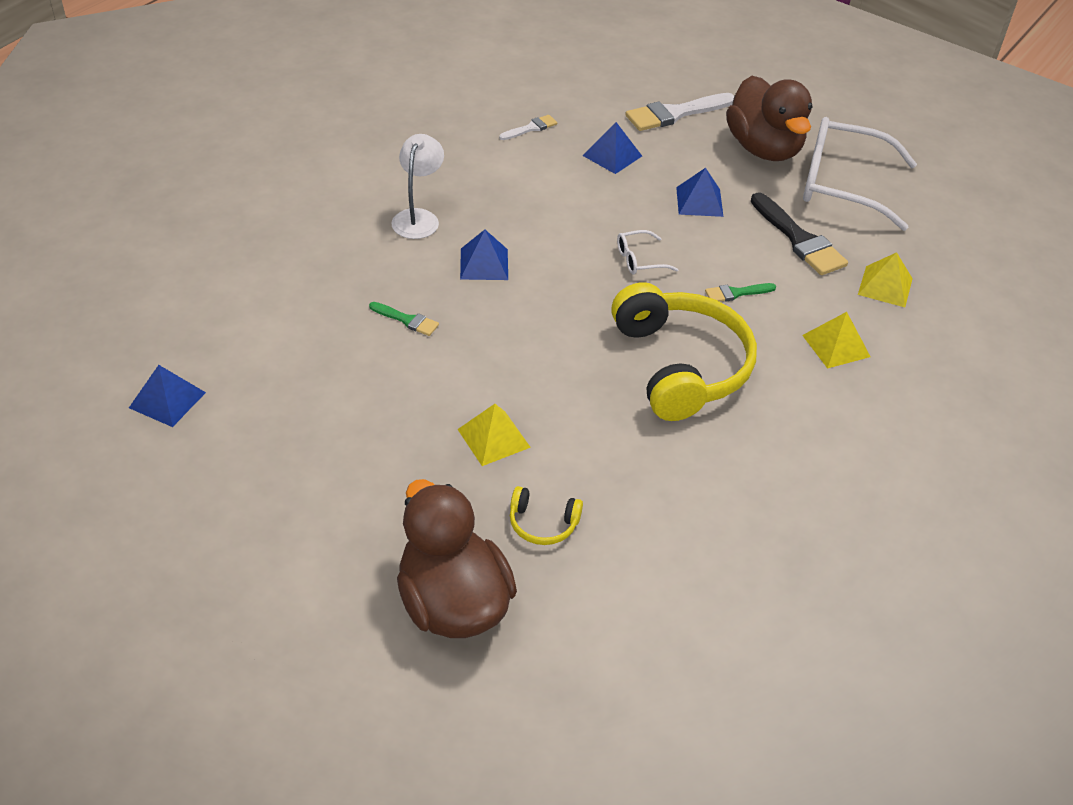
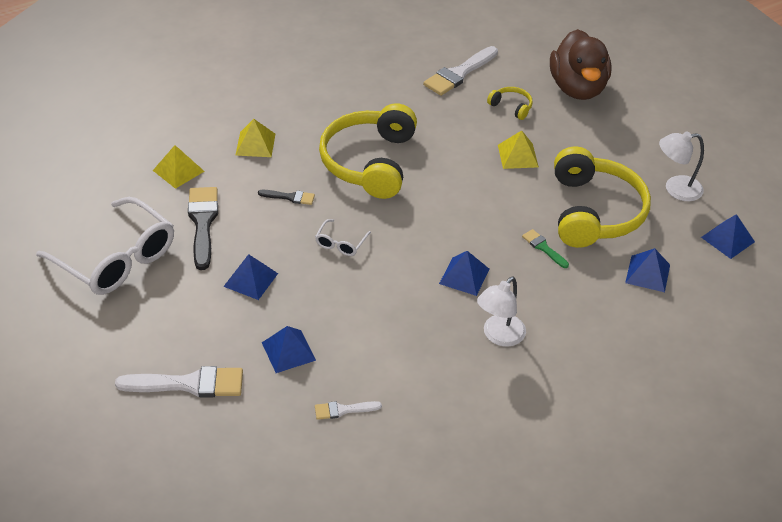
camera: 155 degrees left, 0 degrees up
white glasses [617,230,679,275] -> white glasses turned 105 degrees clockwise [315,219,371,256]
green brush [705,283,776,302] -> black brush [258,190,315,205]
brown duck [726,76,812,161] -> none
none -> white brush [423,46,498,96]
none -> yellow headphones [554,146,651,248]
none -> blue pyramid [625,248,670,292]
none -> white lamp [659,131,704,201]

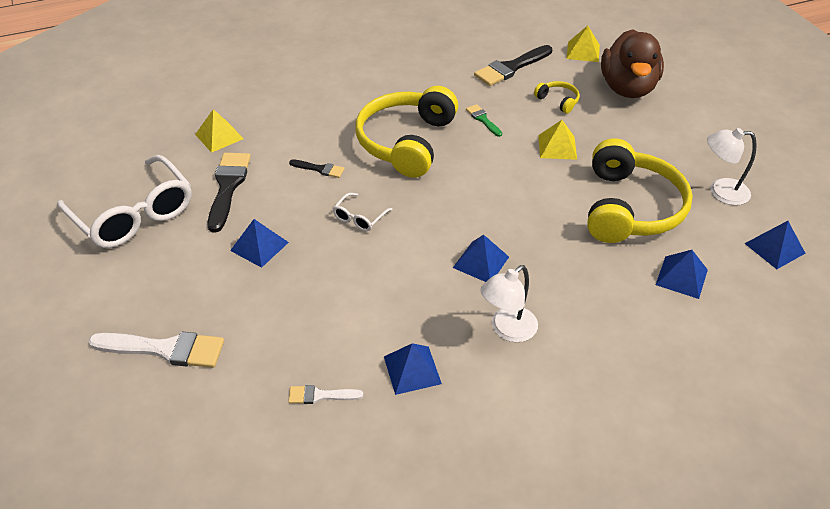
camera: 10 degrees right, 0 degrees up
yellow pyramid [235,119,275,157] -> yellow pyramid moved to [566,26,600,62]
blue pyramid [262,326,316,373] -> blue pyramid moved to [384,343,442,395]
white brush [423,46,498,96] -> black brush [474,45,552,86]
green brush [522,229,569,268] -> green brush moved to [466,104,502,137]

